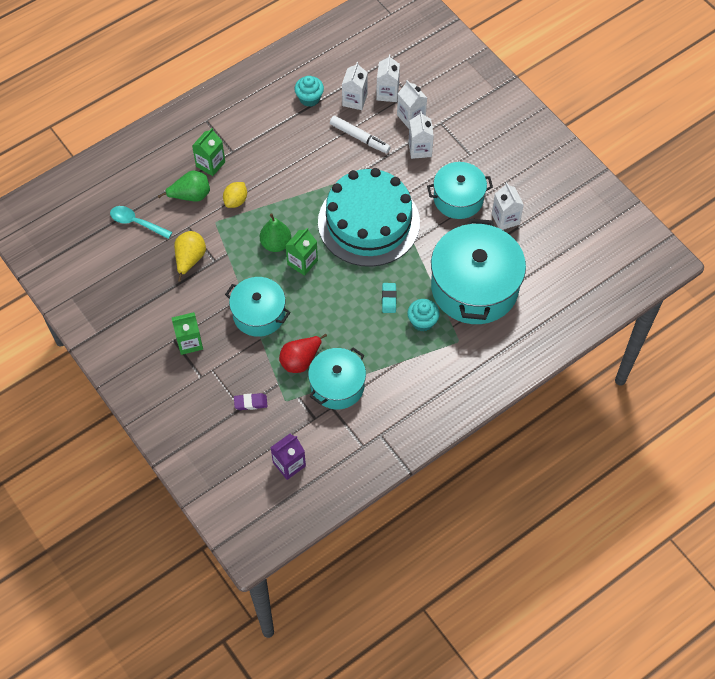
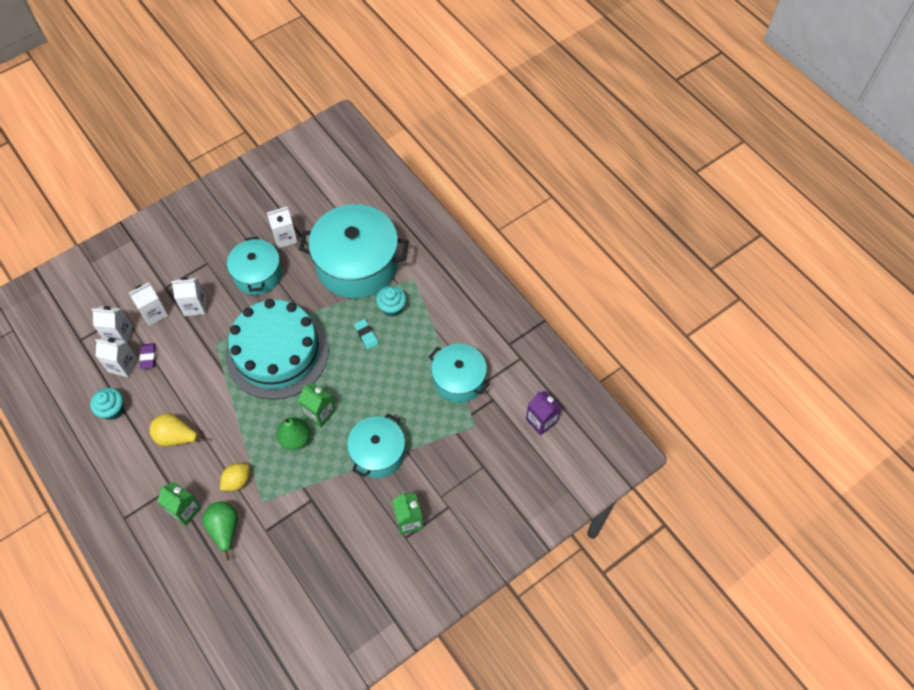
camera: 90 degrees left, 0 degrees up
turquoise spoon [110,206,172,239] -> none
yellow pear [174,231,206,282] -> yellow pear moved to [149,413,206,446]
yellow lemon [223,182,247,208] -> yellow lemon turned 75 degrees counterclockwise [220,463,250,491]
purple eraser [234,393,268,410] -> purple eraser moved to [139,343,156,369]
red pear [279,334,327,373] -> none
white marker [330,116,391,153] -> none
turquoise eraser [382,283,397,313] -> turquoise eraser turned 60 degrees clockwise [354,319,379,349]

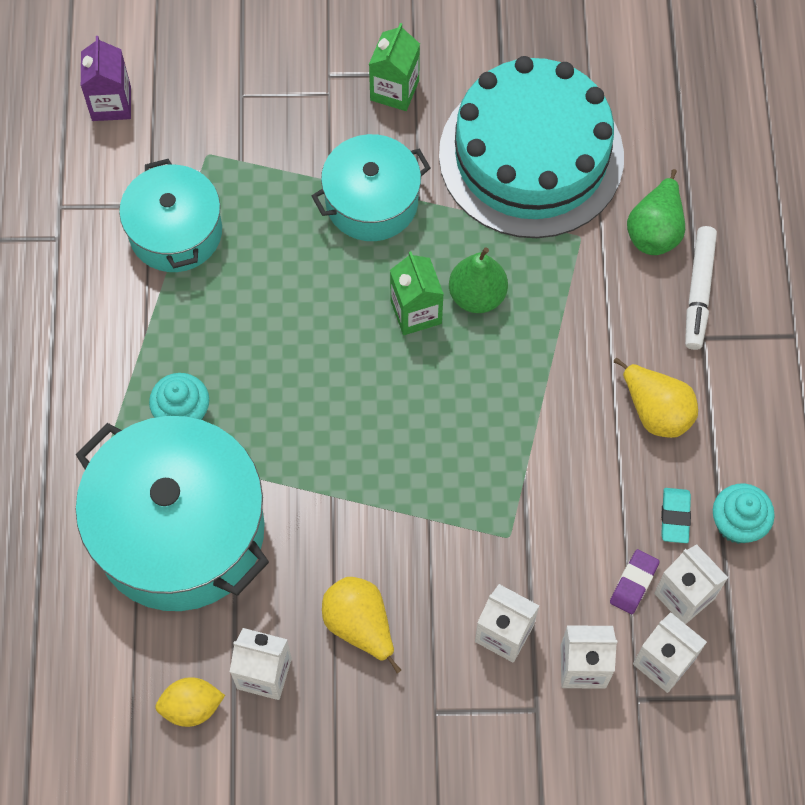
camera: 145 degrees left, 5 degrees up
green carton [157,482,202,526] -> white marker [685,226,717,350]
yellow lemon [220,463,250,491] -> yellow lemon moved to [155,677,225,727]
turquoise cake [226,299,329,400] -> turquoise cake moved to [439,56,624,238]
turquoise pot [227,237,282,295] -> yellow pear [322,577,401,673]
turquoise eraser [354,319,379,349] -> turquoise eraser moved to [661,488,691,543]

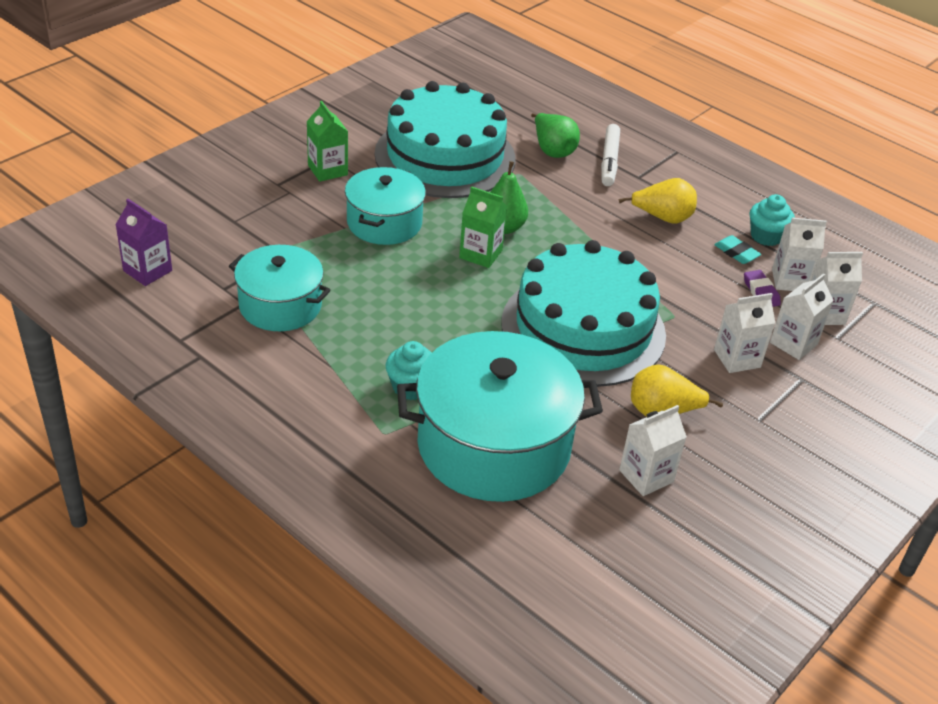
camera: 50 degrees left, 25 degrees down
yellow lemon [155,677,225,727] -> none
white marker [685,226,717,350] -> white marker turned 45 degrees clockwise [601,124,620,186]
none -> turquoise cake [501,240,666,387]

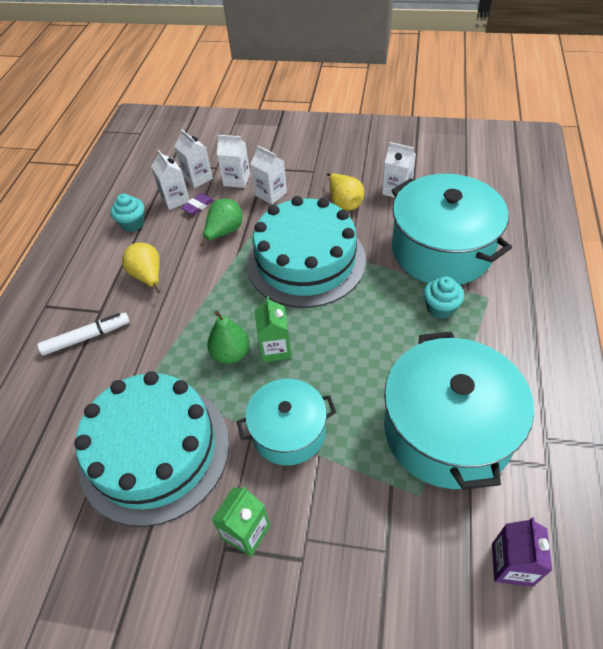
camera: 115 degrees left, 10 degrees up
turquoise pot [229,245,331,331] -> turquoise pot [384,332,534,490], size x1.69
green pear [531,113,580,158] -> green pear moved to [200,199,242,247]
turquoise eraser [714,235,761,264] -> none

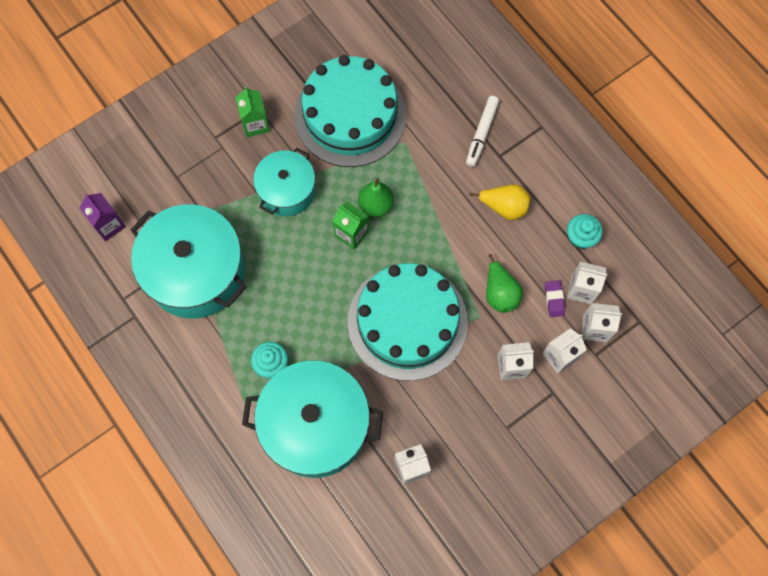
camera: 130 degrees right, 20 degrees up
yellow pear [327,173,364,211] -> none

